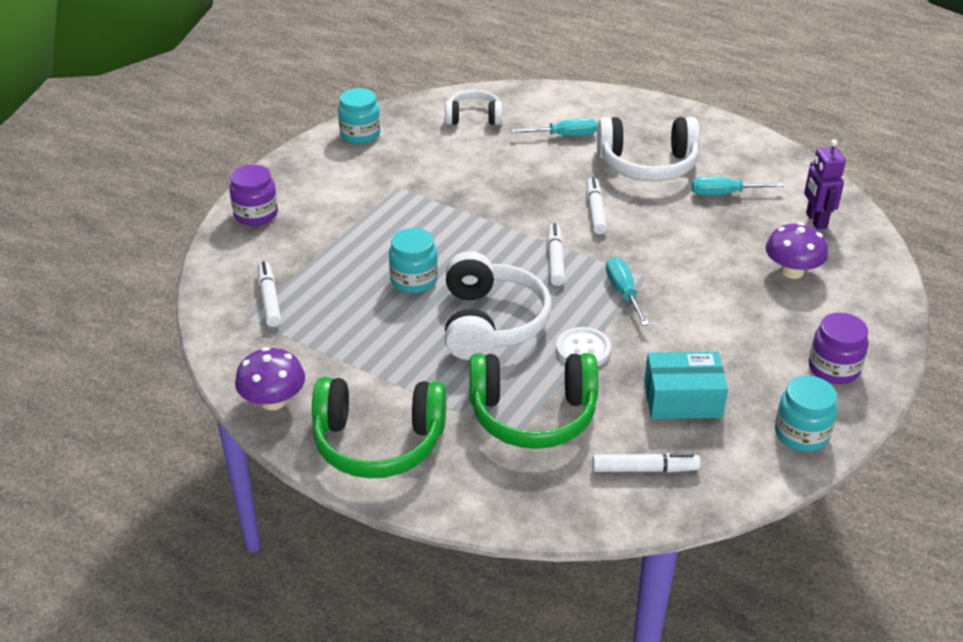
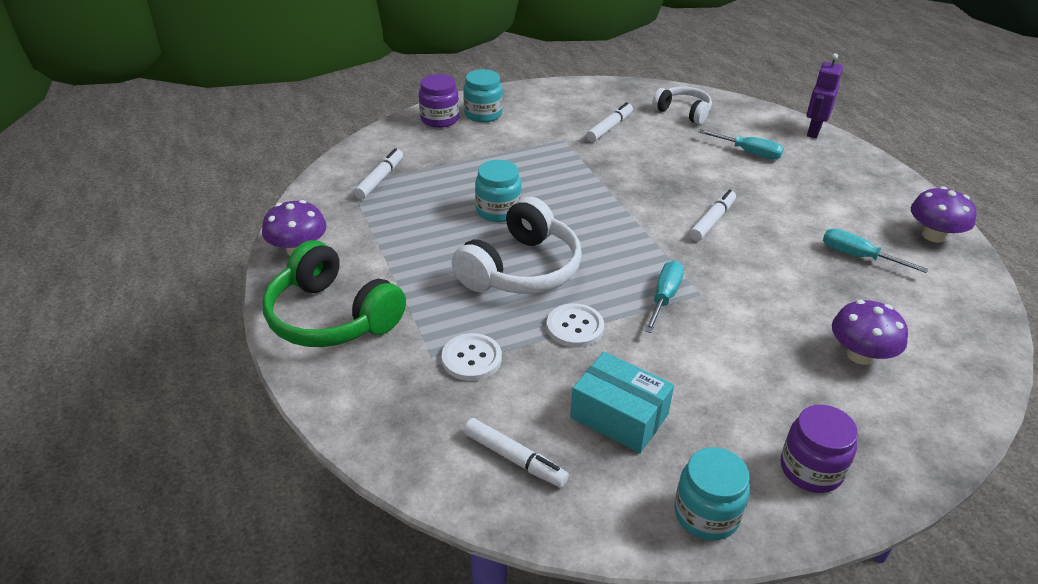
camera: 35 degrees right, 0 degrees up
turquoise jar [338,88,381,144] -> turquoise jar moved to [463,69,503,122]
green headphones [469,353,598,449] -> white button [442,333,502,381]
white marker [547,223,565,286] -> white marker moved to [586,102,633,142]
white headphones [597,117,700,182] -> none
purple robot [804,139,846,230] -> purple robot moved to [807,53,843,138]
none -> purple mushroom [911,186,977,243]

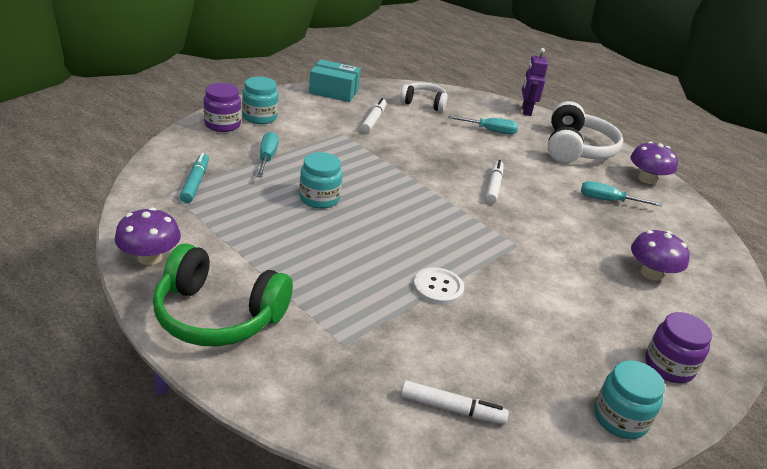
camera: 25 degrees left, 5 degrees down
white marker [354,148,403,199] -> turquoise marker [180,153,209,203]
white button [442,333,502,381] -> none
white headphones [452,197,582,294] -> white headphones moved to [548,101,623,163]
turquoise box [570,352,674,453] -> turquoise box moved to [309,59,361,102]
turquoise screwdriver [644,261,684,333] -> turquoise screwdriver moved to [257,132,279,177]

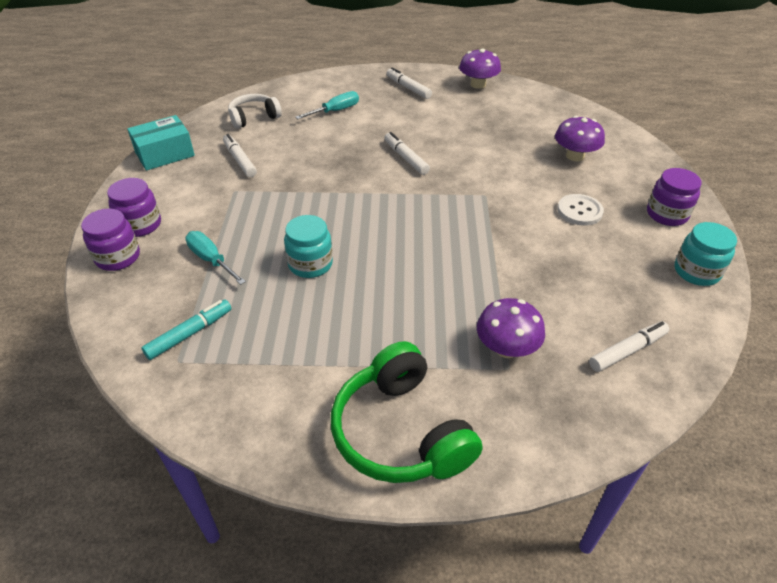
camera: 40 degrees left, 10 degrees up
purple mushroom [115,207,181,265] -> purple mushroom moved to [477,298,545,358]
green headphones [153,243,293,347] -> green headphones turned 90 degrees clockwise [331,341,483,483]
turquoise marker [180,153,209,203] -> turquoise marker turned 90 degrees clockwise [142,300,232,360]
turquoise jar [242,77,279,124] -> purple jar [107,178,161,237]
white button [413,268,464,305] -> white button moved to [557,194,604,226]
purple robot [522,48,548,116] -> none
white headphones [548,101,623,163] -> white marker [386,67,432,99]
turquoise screwdriver [581,181,662,206] -> none

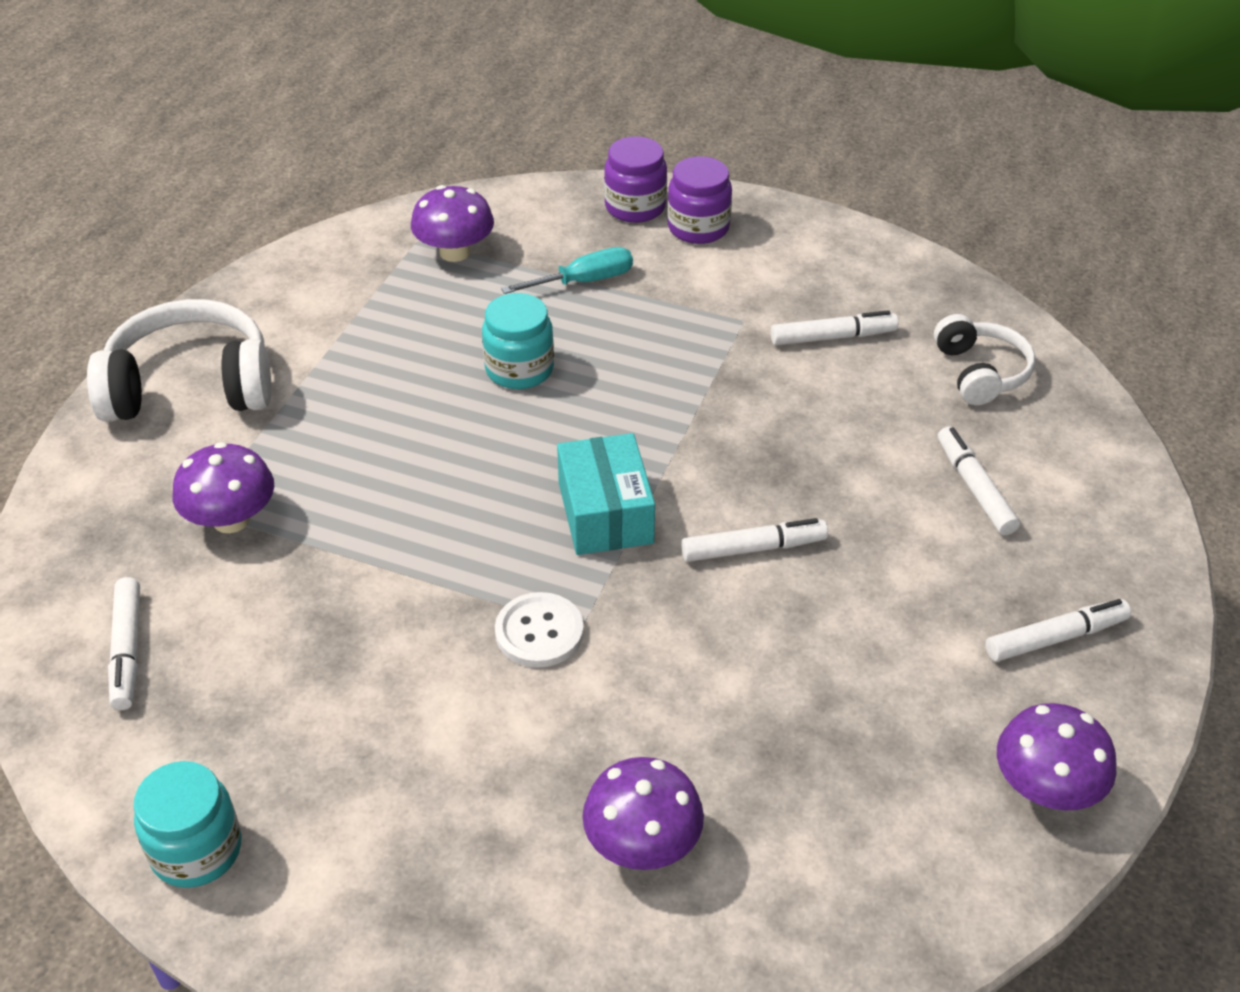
camera: 110 degrees right, 0 degrees up
turquoise box [127,115,195,171] -> turquoise box moved to [557,433,655,555]
turquoise marker [142,300,232,360] -> purple mushroom [411,185,494,262]
turquoise screwdriver [295,91,359,119] -> white marker [938,426,1020,535]
green headphones [331,341,483,483] -> white headphones [87,299,272,422]
white button [557,194,604,226] -> white button moved to [495,592,584,668]
purple jar [647,168,702,226] -> none

